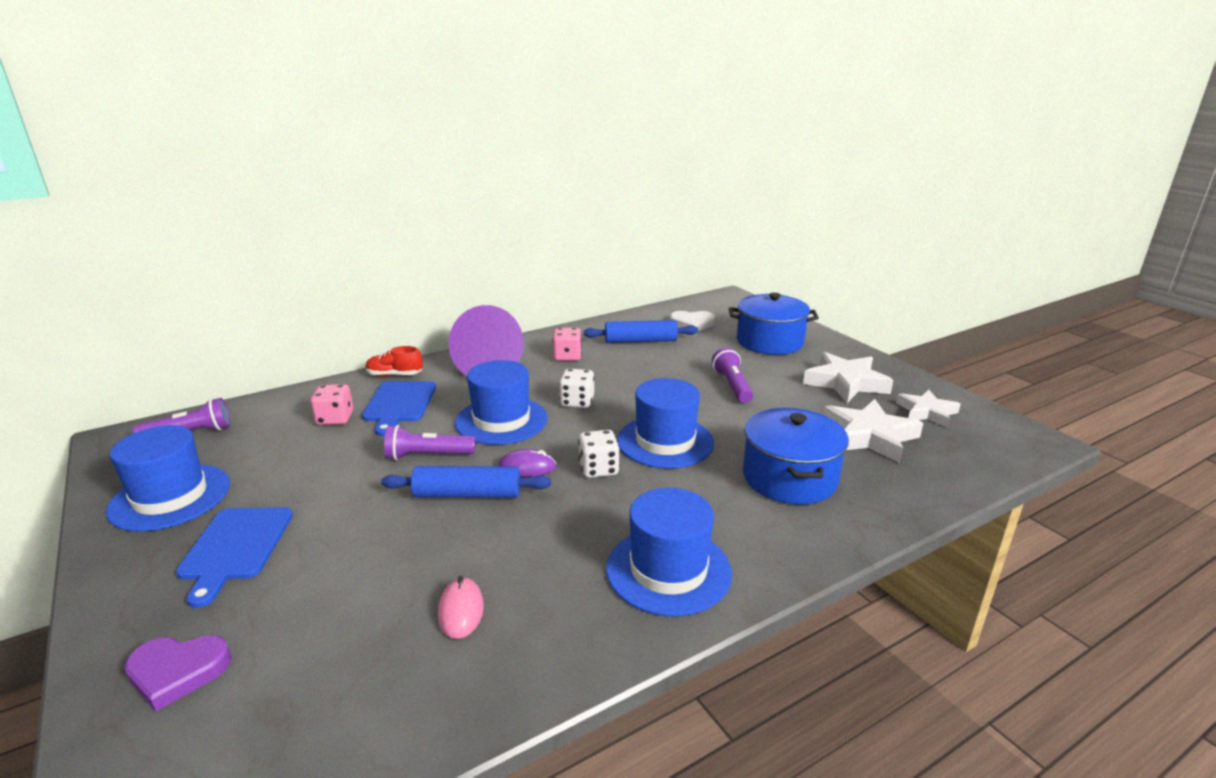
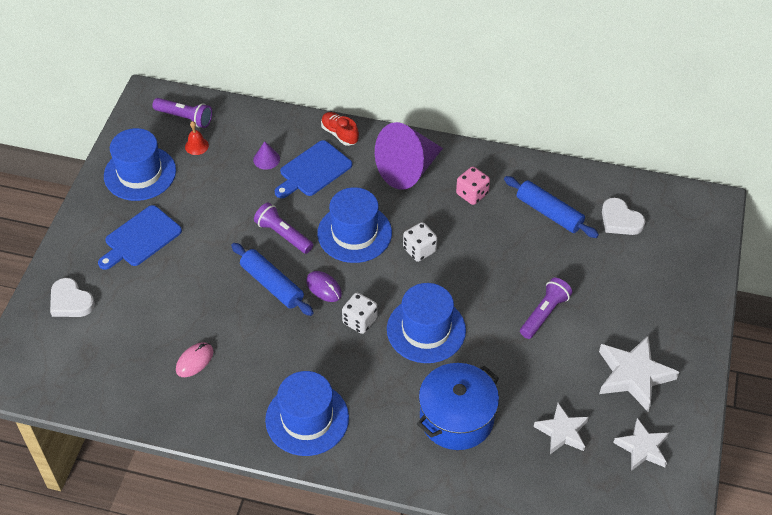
camera: 45 degrees right, 25 degrees up
purple heart [124,635,232,711] -> white heart [50,278,95,317]
pink dice [311,384,353,425] -> purple cone [253,141,280,170]
blue pot [729,293,819,355] -> none
white star [823,399,923,463] -> white star [534,403,589,454], size x0.66
none -> red bell [185,121,209,155]

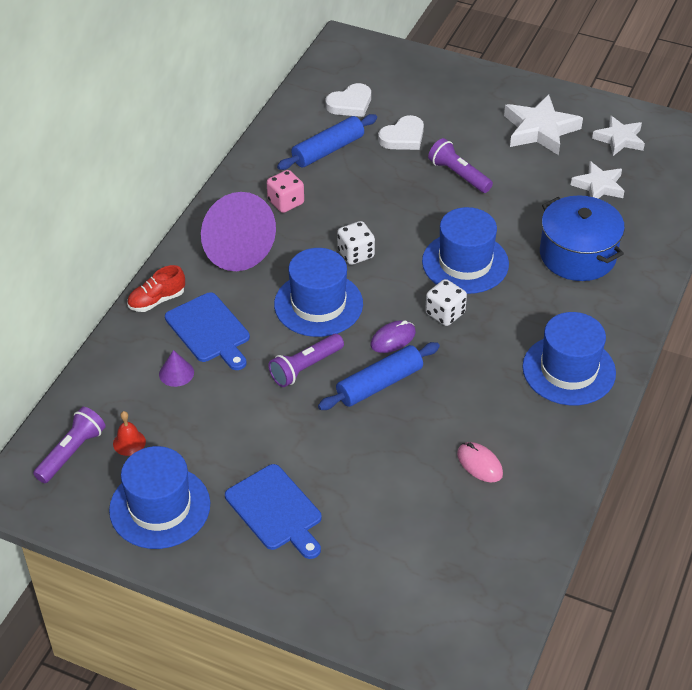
camera: 80 degrees left, 5 degrees down
white heart [50,278,95,317] -> white heart moved to [378,115,424,150]

